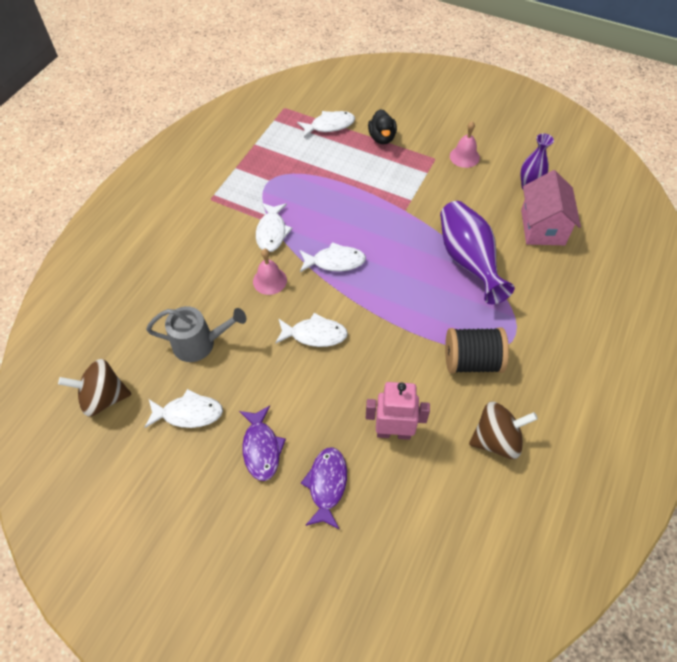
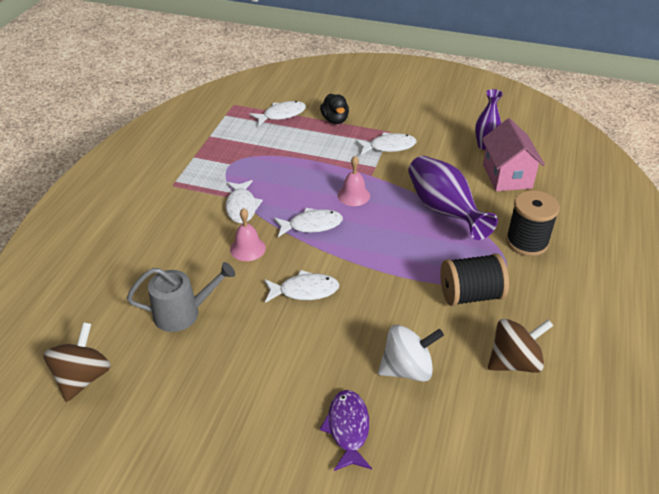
camera: 10 degrees left, 15 degrees down
brown spinning top [58,359,131,417] -> brown spinning top turned 120 degrees clockwise [43,322,111,402]
white fish [144,389,223,428] -> white fish moved to [356,132,416,155]
purple fish [239,406,286,481] -> none
pink robot [366,382,430,440] -> white spinning top [378,325,444,382]
pink bell [450,121,480,168] -> pink bell moved to [338,156,370,206]
none -> black spool [506,190,560,256]

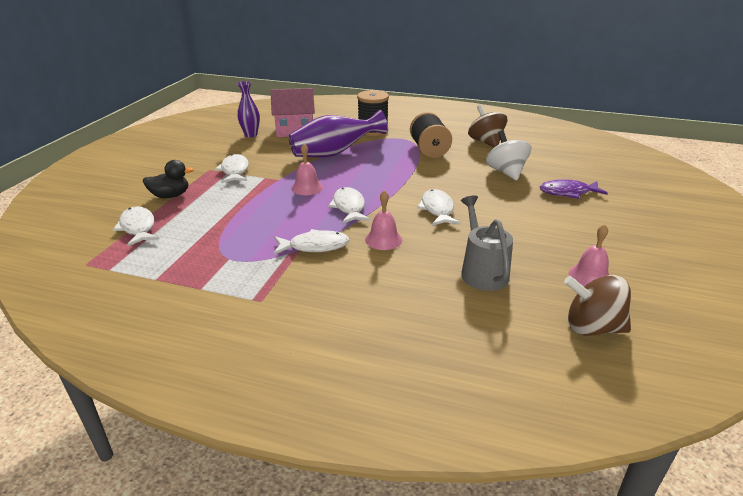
camera: 90 degrees left, 10 degrees down
none -> pink bell [569,224,609,287]

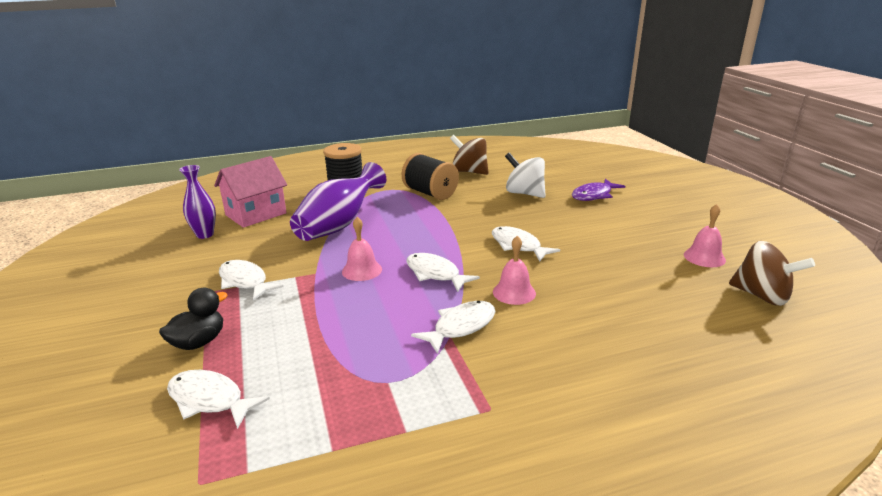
camera: 35 degrees left, 5 degrees down
grey watering can [461,195,513,291] -> none
brown spinning top [564,275,631,336] -> brown spinning top turned 120 degrees counterclockwise [729,241,815,306]

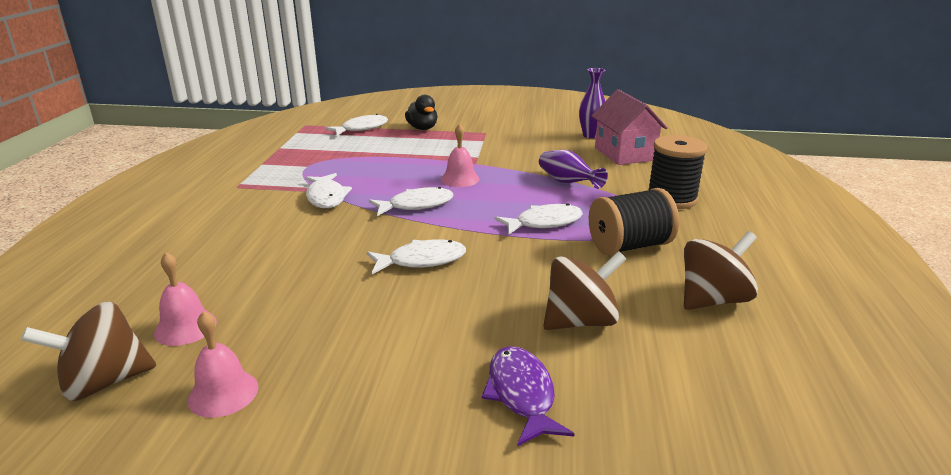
camera: 115 degrees right, 0 degrees up
white fish [219,260,284,301] -> white fish moved to [494,204,583,235]
purple vase [290,162,387,241] -> purple vase [539,150,608,189], size x0.58
pink bell [493,236,536,305] -> pink bell moved to [154,252,217,346]
white spinning top [505,153,546,198] -> brown spinning top [543,251,626,330]

